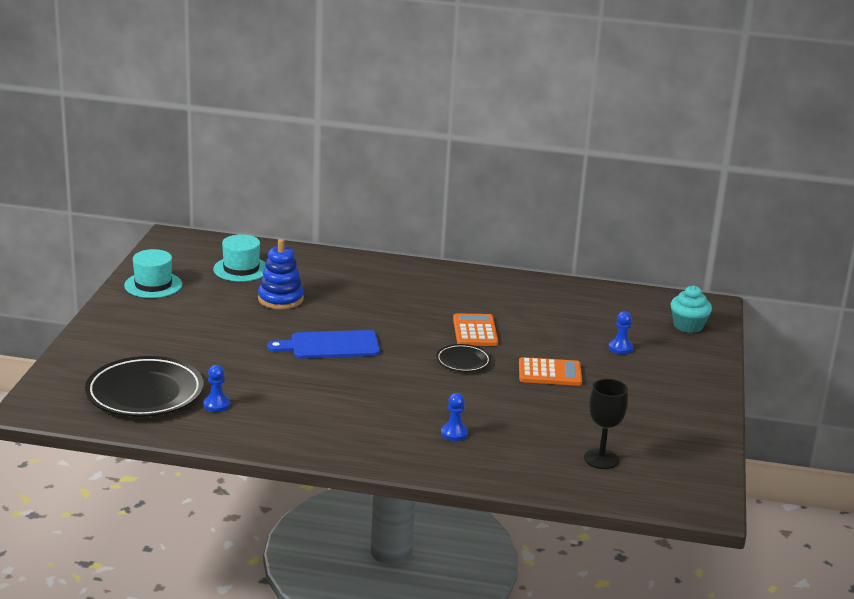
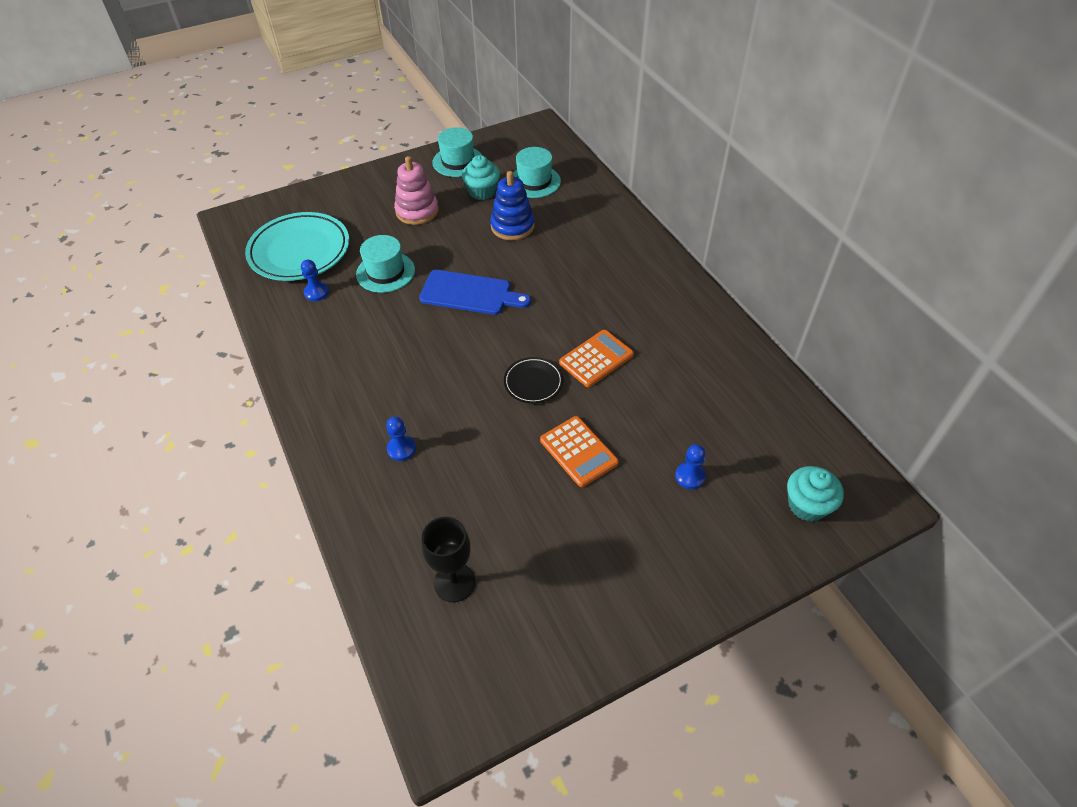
camera: 55 degrees right, 25 degrees up
black plate [85,356,204,417] -> turquoise plate [245,212,349,281]
blue cutting board [267,330,380,359] -> blue cutting board turned 150 degrees clockwise [419,270,531,315]
none -> turquoise hat [356,235,415,293]
none -> pink stacking toy [394,156,439,225]
none -> turquoise cupcake [462,155,500,200]

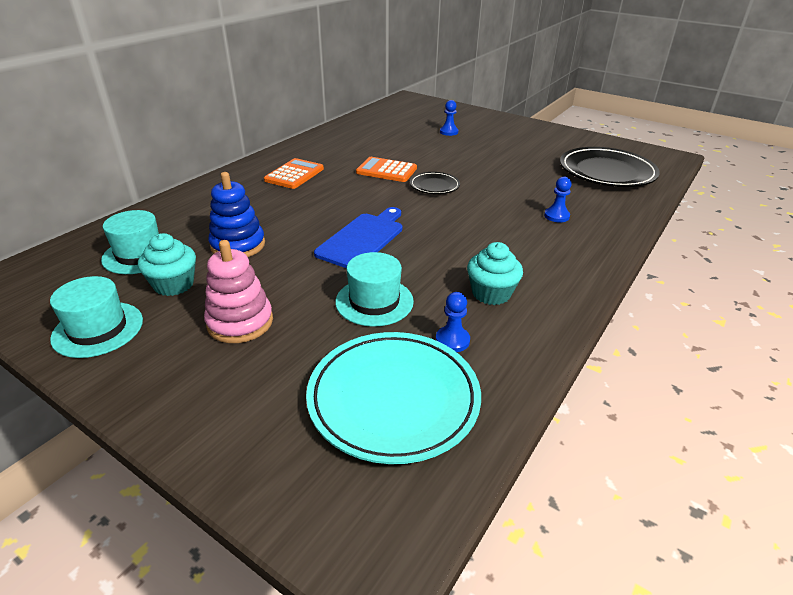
camera: 120 degrees left, 15 degrees down
blue cutting board [419,270,531,315] -> blue cutting board turned 45 degrees clockwise [314,207,402,268]
black goblet [422,517,475,602] -> black plate [560,147,660,187]
orange calculator [540,416,619,487] -> orange calculator moved to [264,158,324,189]
turquoise cupcake [787,466,844,522] -> turquoise cupcake moved to [467,242,523,305]

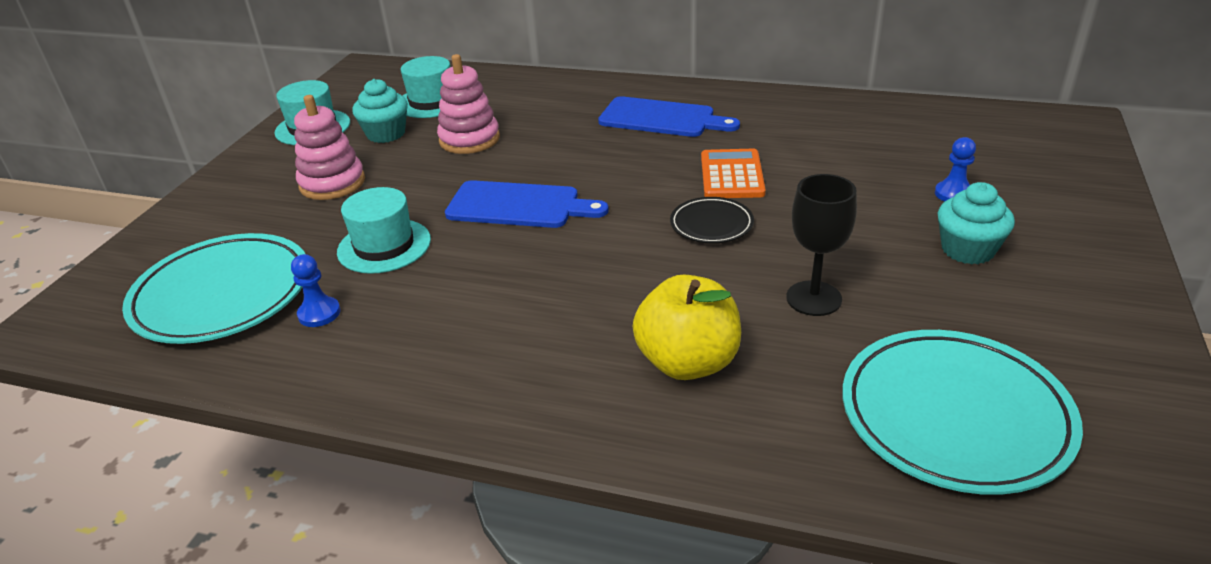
camera: 75 degrees right, 0 degrees up
blue stacking toy [208,172,265,257] -> pink stacking toy [437,54,500,154]
orange calculator [264,158,324,189] -> blue cutting board [598,96,740,137]
turquoise cupcake [467,242,523,305] -> turquoise cupcake moved to [938,182,1015,265]
blue pawn [544,176,572,223] -> yellow apple [633,275,741,380]
black plate [560,147,660,187] -> turquoise plate [842,330,1083,495]
none -> black goblet [786,174,857,316]

